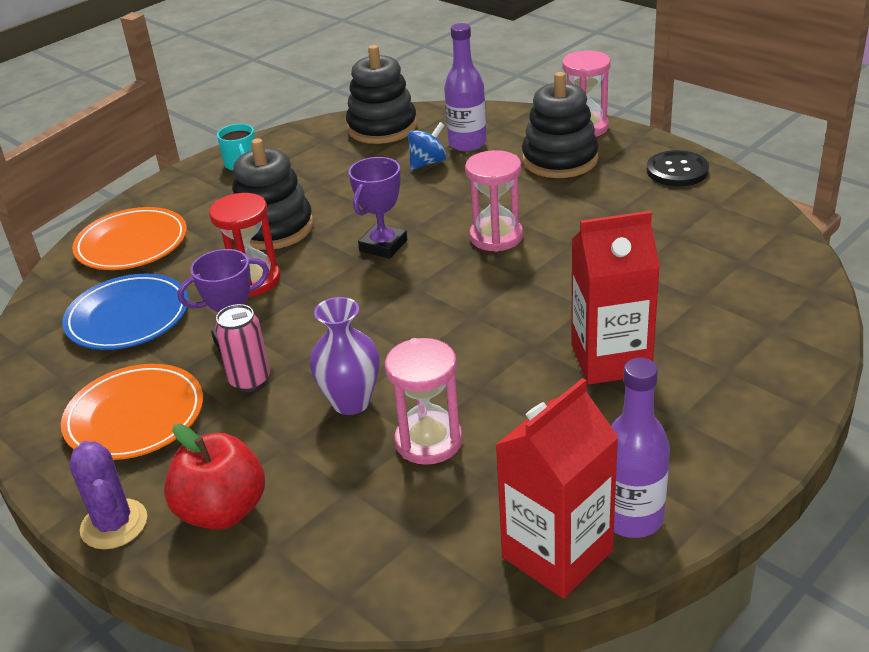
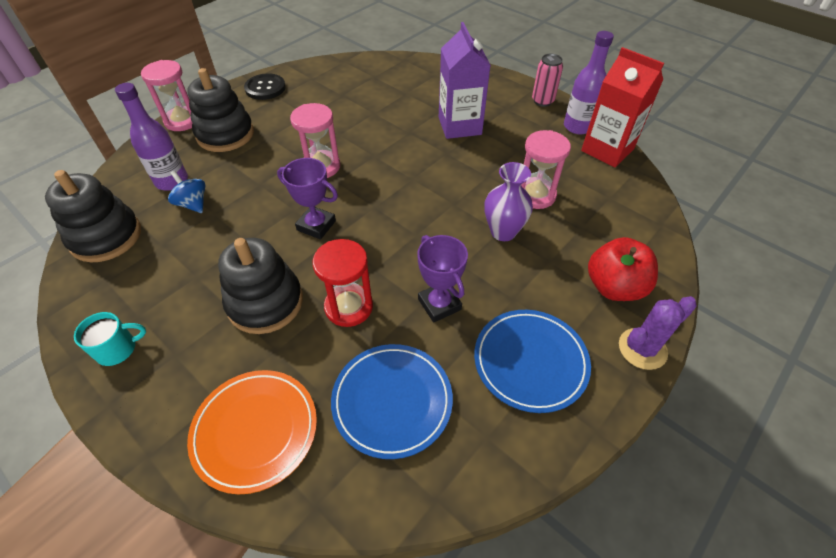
camera: 95 degrees left, 15 degrees up
orange plate [61,364,203,460] -> blue plate [474,310,591,413]
pink can [215,304,270,392] -> pink can moved to [532,54,563,107]
red carton [571,211,660,385] -> purple carton [439,22,491,139]

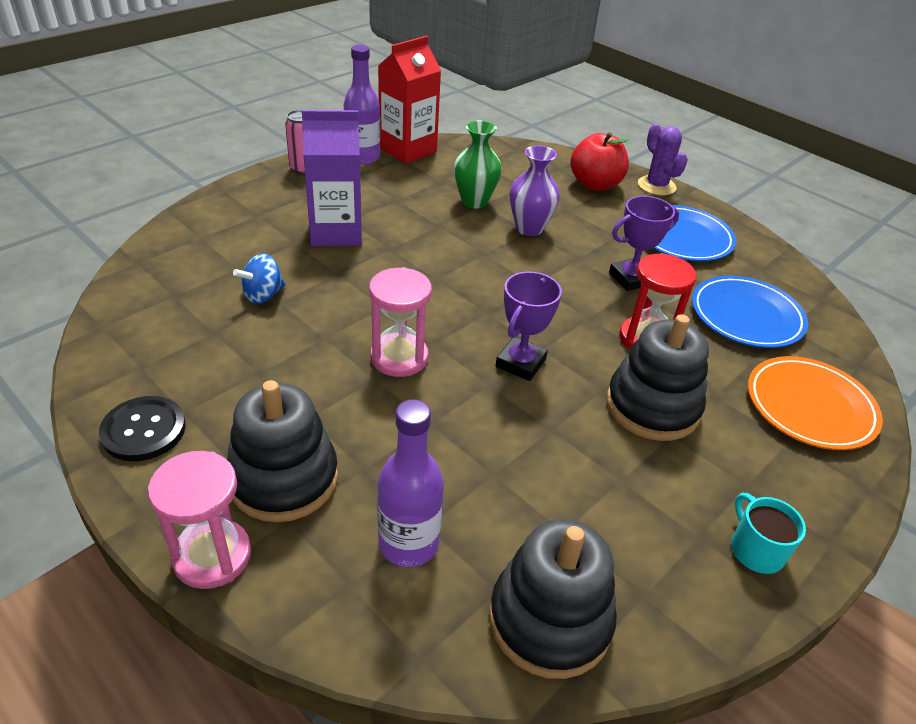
camera: 90 degrees left, 10 degrees down
blue spinning top [168,170,205,213] -> blue spinning top moved to [233,253,286,304]
pink hourglass [521,130,571,209] -> green vase [454,120,502,209]

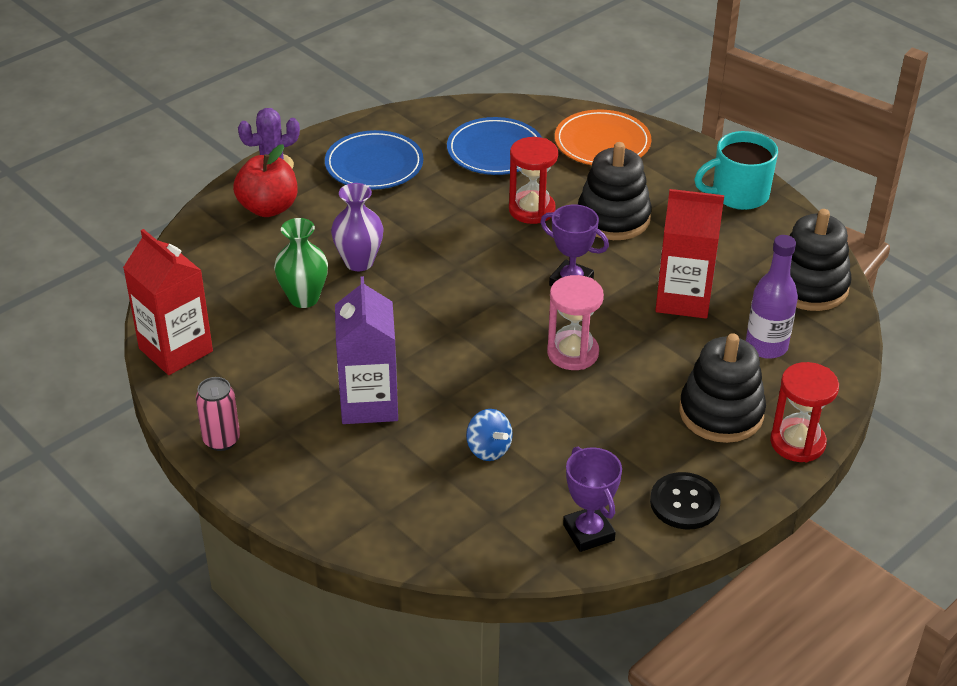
camera: 85 degrees left, 0 degrees up
pink hourglass [148,451,251,589] -> red hourglass [770,362,839,462]
purple bottle [344,45,380,165] -> none
purple trophy [609,196,679,291] -> purple trophy moved to [563,447,622,552]
turquoise mug [731,493,806,574] -> turquoise mug [694,131,778,210], size x1.64
none -> red carton [655,189,724,319]

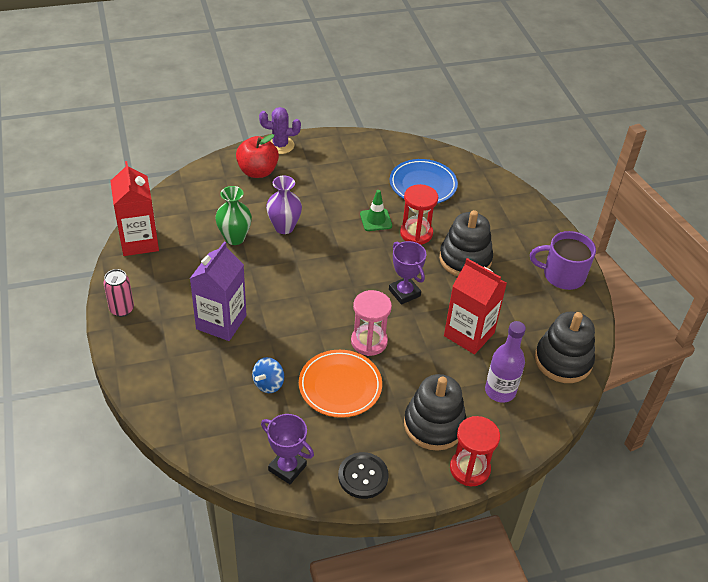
camera: 25 degrees right, 5 degrees up
blue plate [325,130,423,190] -> none
blue spinning top [466,409,513,461] -> blue spinning top turned 45 degrees clockwise [252,357,284,393]
orange plate [555,110,651,165] -> orange plate moved to [299,350,382,418]
purple trophy [563,447,622,552] -> purple trophy turned 60 degrees counterclockwise [261,414,314,484]
turquoise mug [694,131,778,210] -> purple mug [530,231,596,290]
none -> green traffic cone [360,190,392,231]

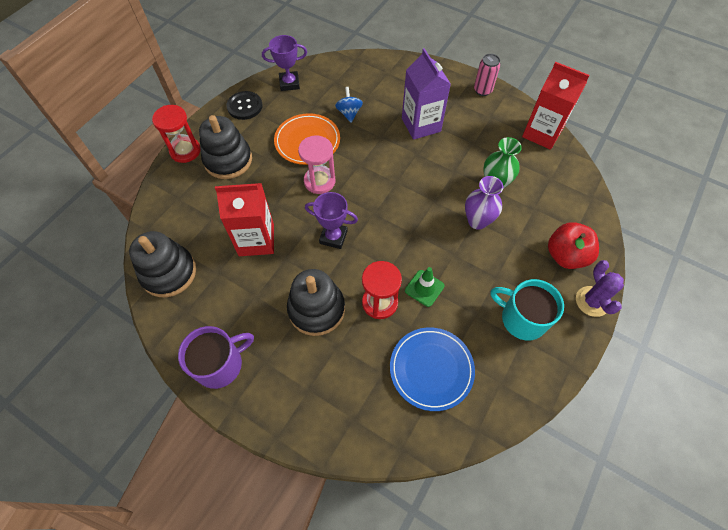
camera: 140 degrees right, 15 degrees up
purple cactus [259,107,301,154] -> purple cactus turned 60 degrees counterclockwise [576,260,624,317]
purple bottle [485,321,526,403] -> none
none -> turquoise mug [491,279,564,341]

